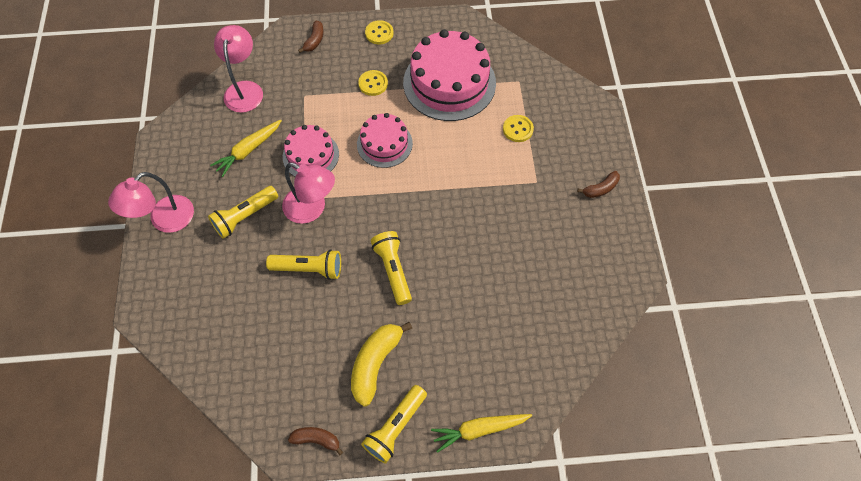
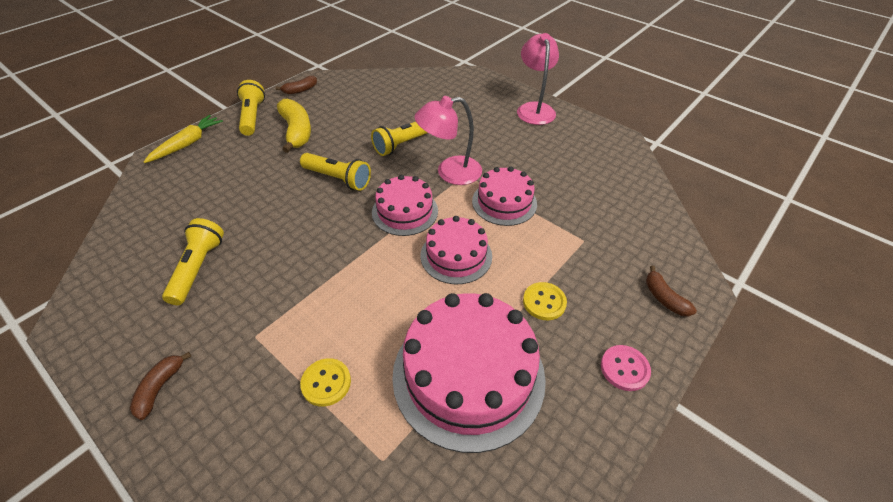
camera: 135 degrees right, 15 degrees down
yellow flashlight [208,186,278,239] -> yellow flashlight moved to [162,218,224,305]
yellow carrot [210,119,282,177] -> none
pink lamp [214,25,263,113] -> none
yellow button [365,20,393,44] -> pink button [601,345,651,391]
none -> pink cake [372,175,438,236]

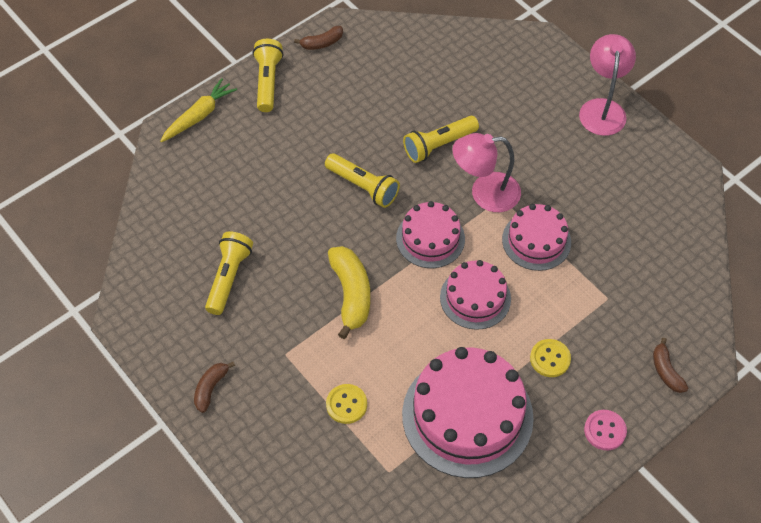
camera: 10 degrees right, 10 degrees up
yellow banana [277,99,311,153] -> yellow banana moved to [328,246,370,339]

